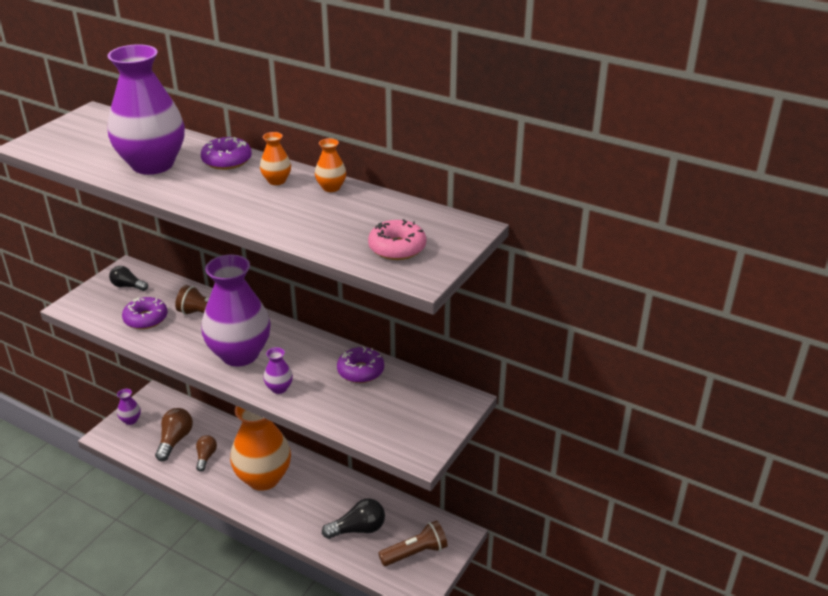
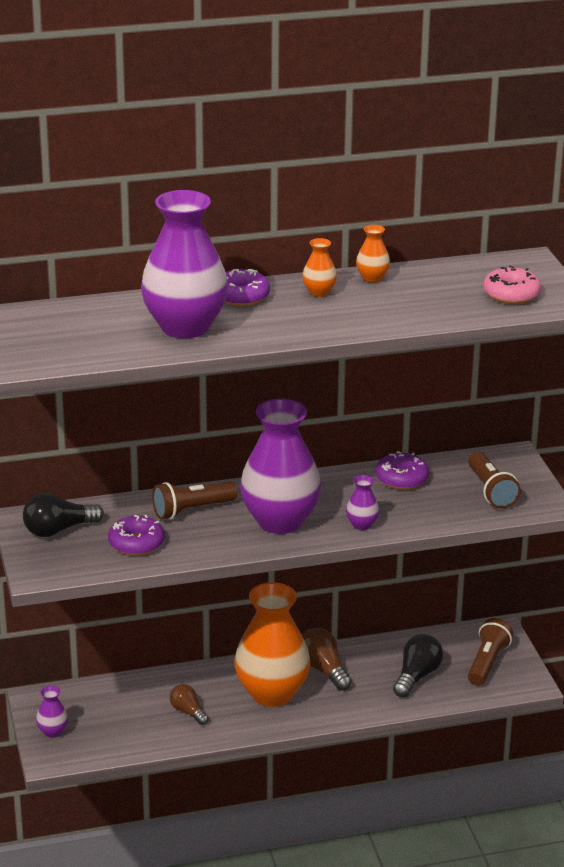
camera: 45 degrees left, 5 degrees down
black light bulb [109,266,148,291] -> black light bulb [23,493,104,537], size x1.53
brown light bulb [155,408,193,461] -> brown light bulb moved to [302,628,352,691]
none -> brown flashlight [468,451,521,509]

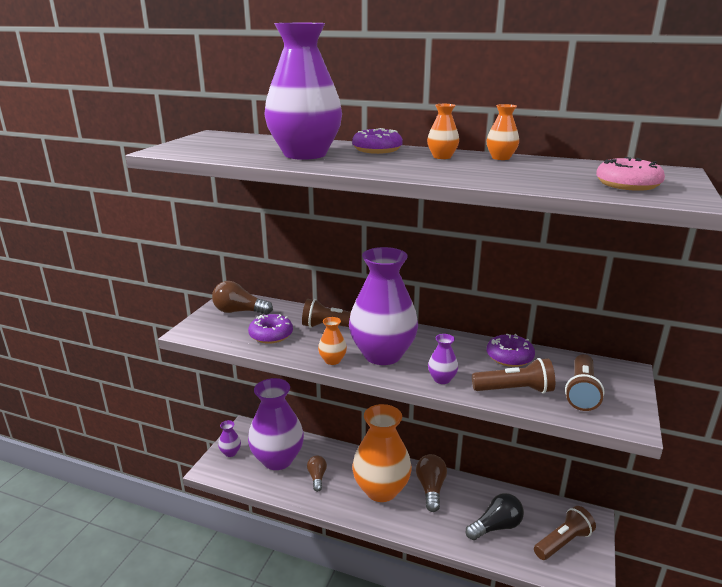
camera: 35 degrees right, 5 degrees down
black light bulb [23,493,104,537] -> brown light bulb [212,281,273,315]
none -> purple vase [248,378,304,470]
none -> orange vase [318,317,347,365]
none -> brown flashlight [472,358,555,394]

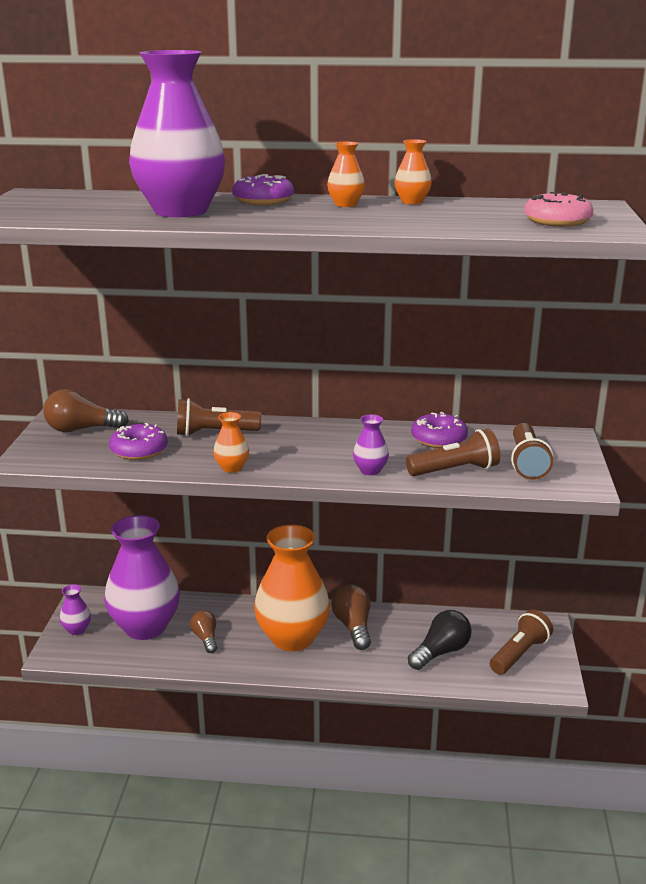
camera: 15 degrees left, 0 degrees up
purple vase [349,247,418,365] -> none

